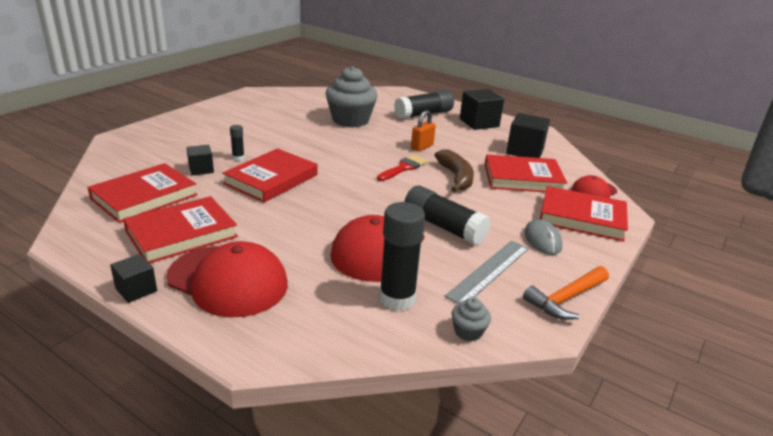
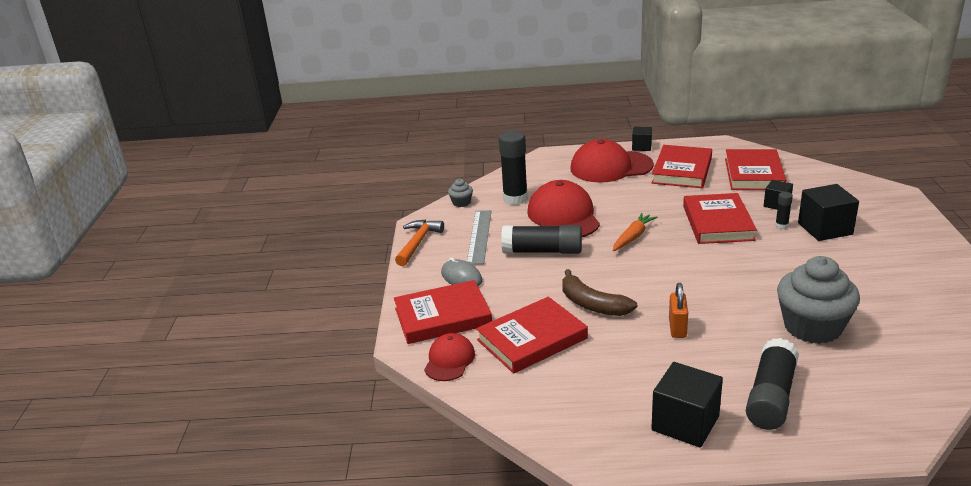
camera: 150 degrees right, 0 degrees up
red brush [377,155,428,181] -> none
black cube [506,113,550,158] -> black cube moved to [798,184,859,241]
none -> orange carrot [613,213,657,251]

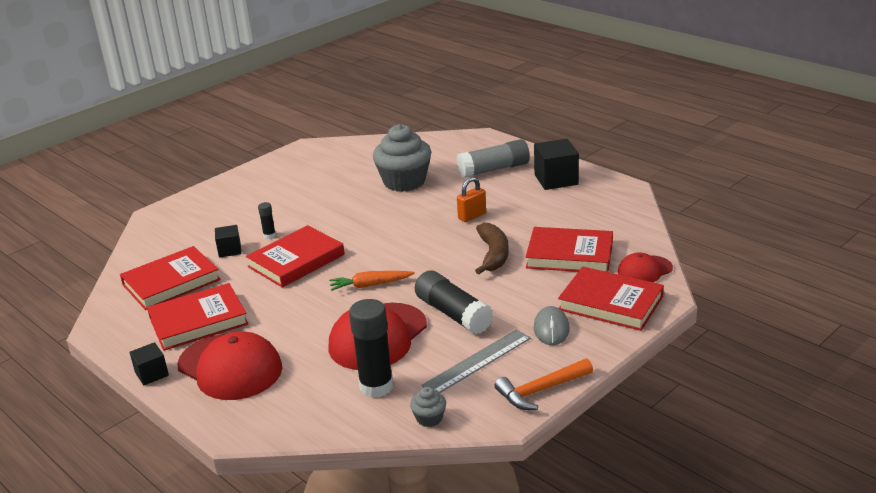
camera: 135 degrees left, 0 degrees up
black glue stick [746,338,799,430] -> grey glue stick [456,139,530,178]
black cube [798,184,859,241] -> none

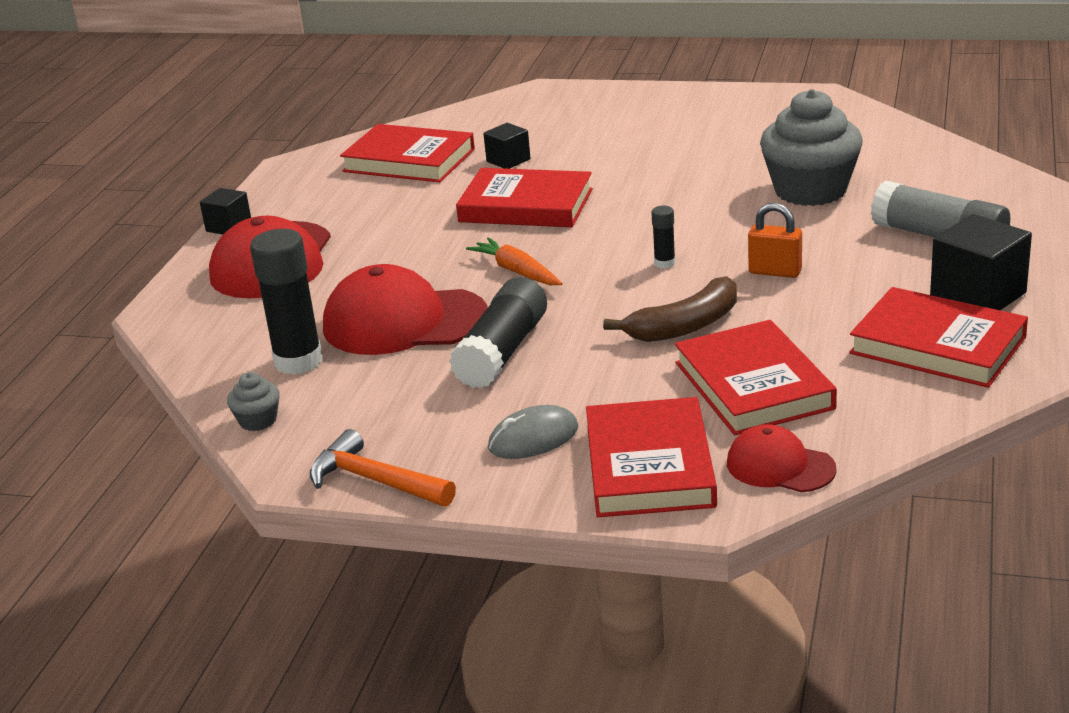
camera: 60 degrees right, 0 degrees up
red book [147,283,249,351] -> red book moved to [849,287,1028,388]
black glue stick [258,202,276,239] -> black glue stick moved to [651,206,676,269]
grey ruler [422,329,531,393] -> none

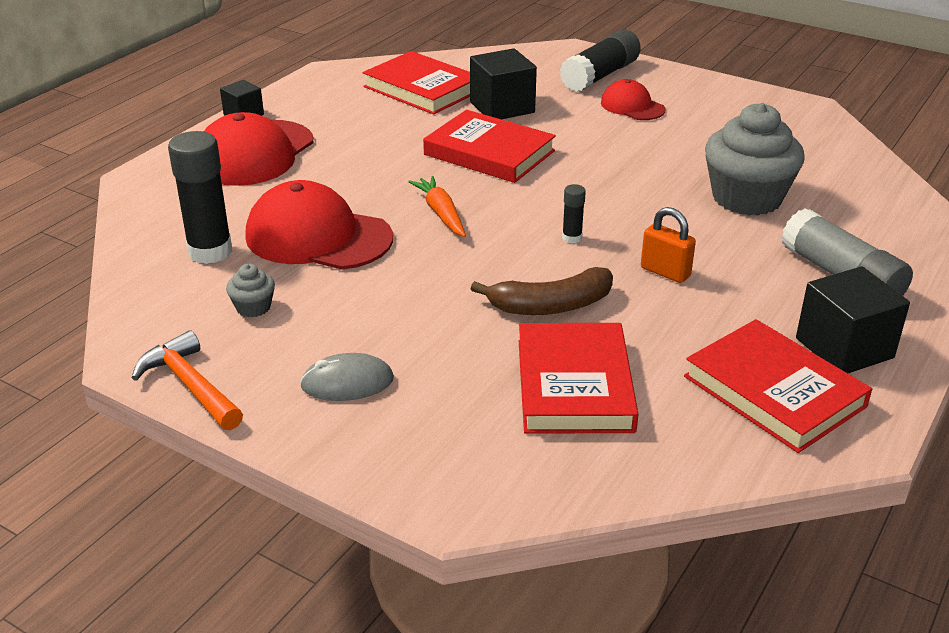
camera: 15 degrees right, 5 degrees up
grey cupcake [227,372,280,431] -> grey cupcake moved to [226,264,275,317]
black glue stick [449,277,547,388] -> black glue stick moved to [560,30,641,92]
black cube [483,123,531,169] -> black cube [470,48,537,119], size x1.72
red book [586,397,717,517] -> none
red cap [727,424,836,493] -> red cap moved to [601,79,665,120]

